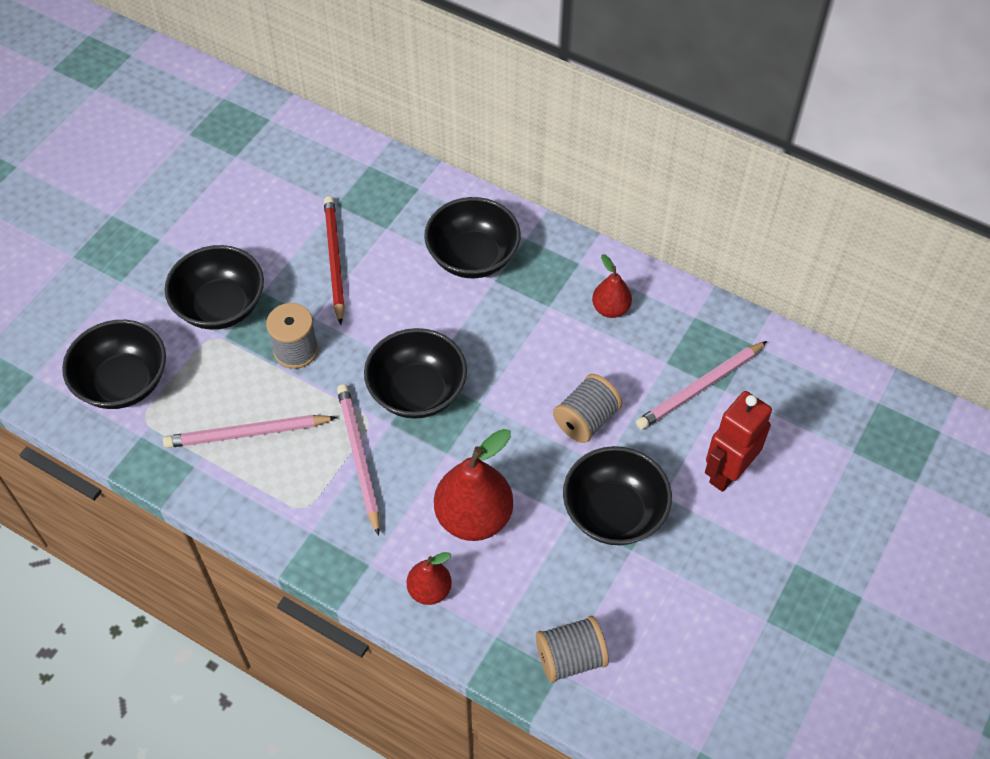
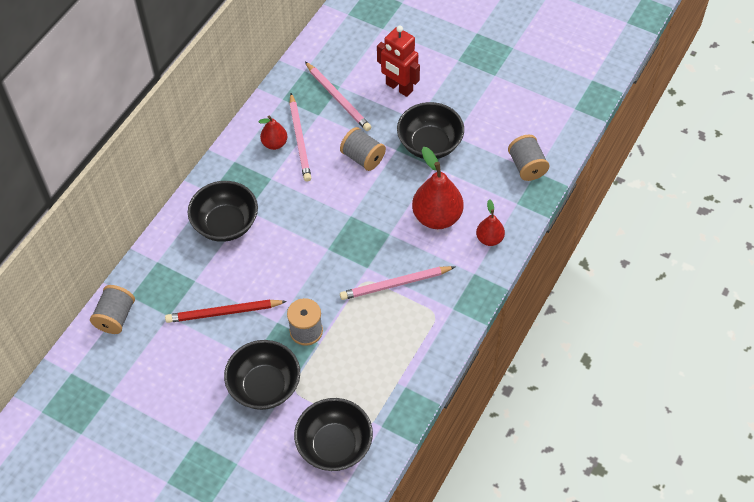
camera: 90 degrees left, 0 degrees up
pink pencil [163,415,337,448] -> pink pencil moved to [289,93,311,182]
black bowl [364,328,467,419] -> none
none -> grey spool [90,285,135,334]

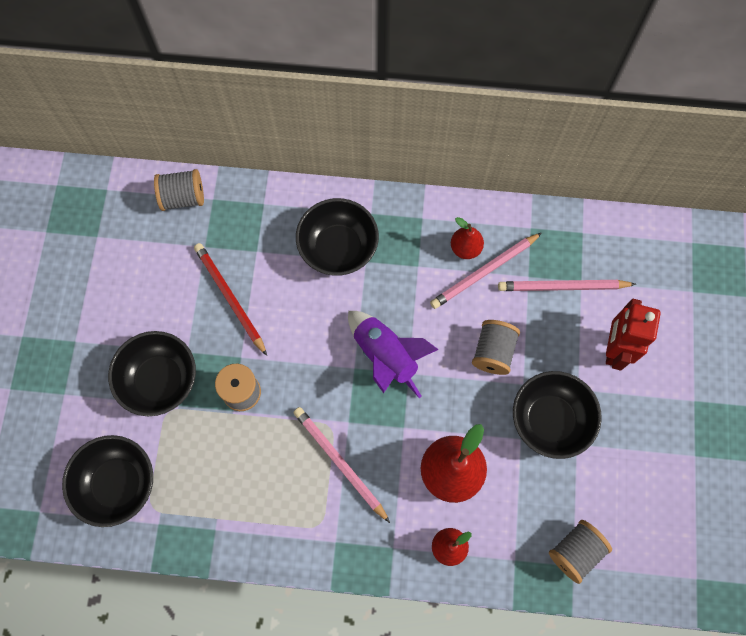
camera: 65 degrees right, 15 degrees up
pink pencil [305,62,371,131] -> pink pencil turned 60 degrees clockwise [498,280,636,291]
none -> purple rocket [348,311,439,398]

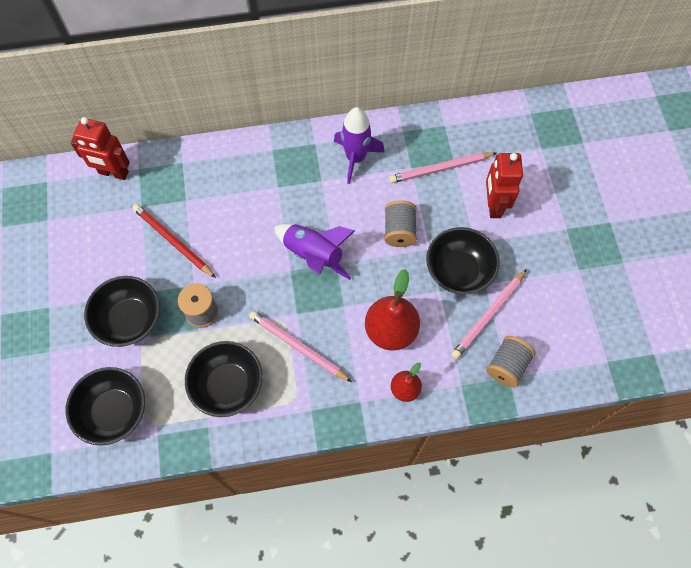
camera: 15 degrees left, 5 degrees down
grey spool [154,169,204,211] -> red robot [70,117,130,180]
black bowl [296,198,379,276] -> black bowl moved to [185,341,263,417]
pink pencil [430,233,542,309] -> pink pencil moved to [451,269,527,359]
red pear [451,217,484,259] -> purple rocket [334,107,385,184]

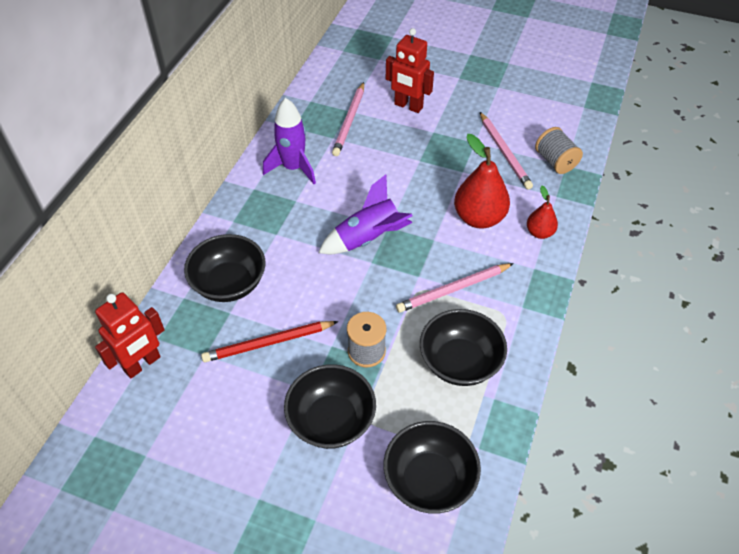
camera: 60 degrees left, 15 degrees down
grey spool [384,200,417,247] -> none
black bowl [426,227,500,294] -> black bowl moved to [184,234,265,302]

